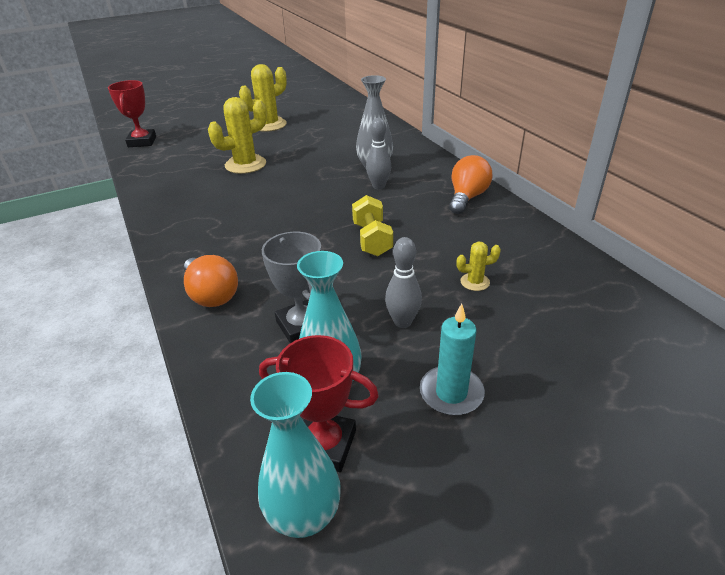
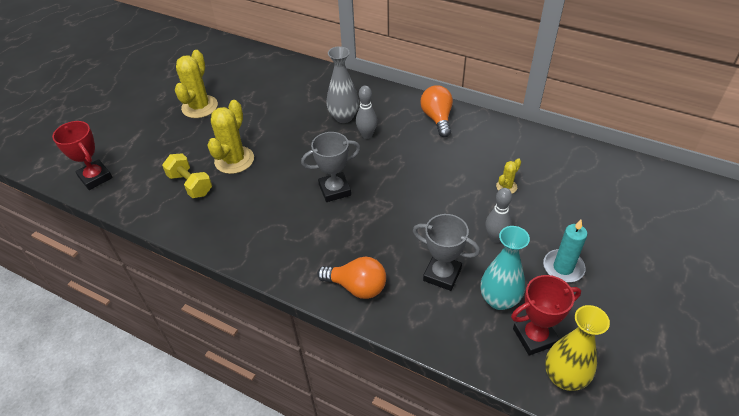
camera: 35 degrees left, 10 degrees up
turquoise vase [250,372,341,538] -> yellow vase [545,305,610,391]
yellow dumbbell [352,195,393,256] -> yellow dumbbell moved to [162,153,212,198]
none -> grey trophy [301,132,361,202]

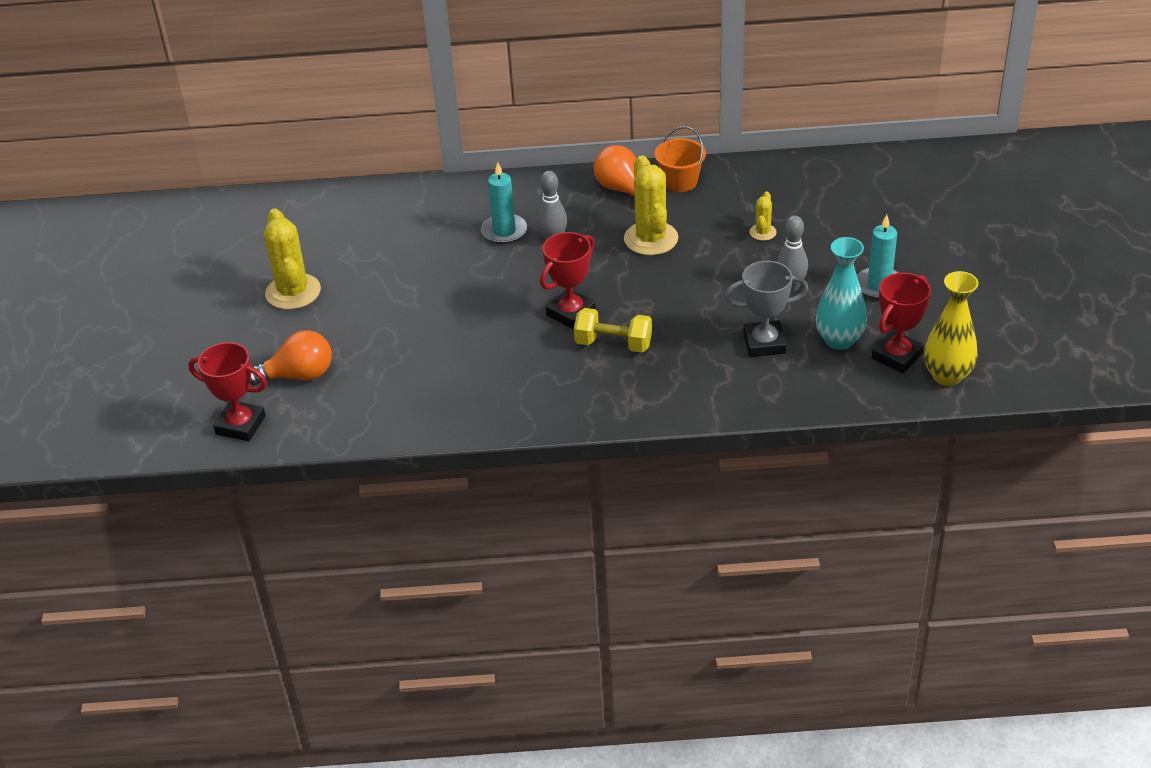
camera: 30 degrees left, 5 degrees down
yellow dumbbell [162,153,212,198] -> yellow dumbbell moved to [574,308,652,353]
yellow cactus [207,100,254,174] -> yellow cactus moved to [624,155,678,255]
grey trophy [301,132,361,202] -> red trophy [540,232,596,329]
orange light bulb [317,257,386,299] -> orange light bulb moved to [250,330,332,385]
grey vase [326,46,359,123] -> turquoise candle [481,162,527,244]
none -> orange bucket [654,126,706,192]

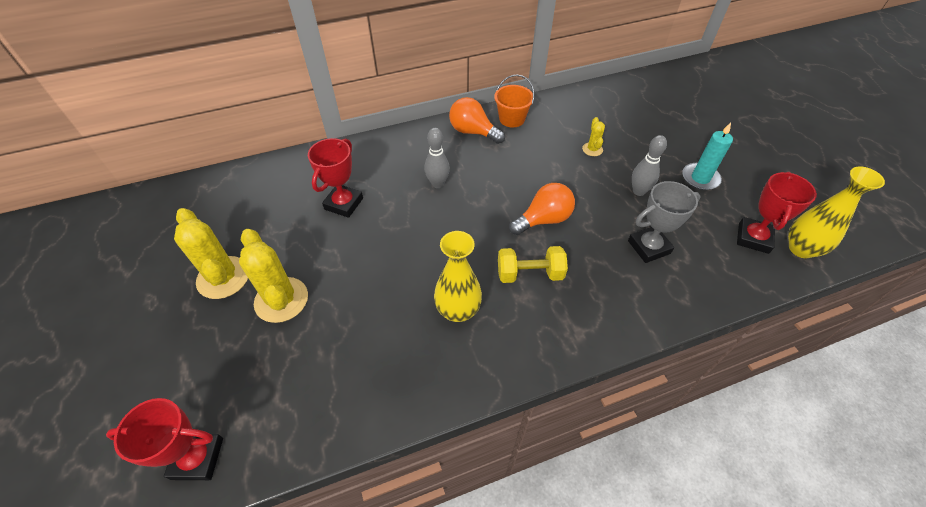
camera: 20 degrees left, 10 degrees up
orange light bulb [250,330,332,385] -> orange light bulb moved to [509,183,575,235]
turquoise candle [481,162,527,244] -> none
red trophy [540,232,596,329] -> red trophy moved to [308,138,363,218]
yellow cactus [624,155,678,255] -> yellow cactus moved to [239,229,308,323]
turquoise vase [816,237,867,350] -> none
none -> yellow vase [434,231,482,322]

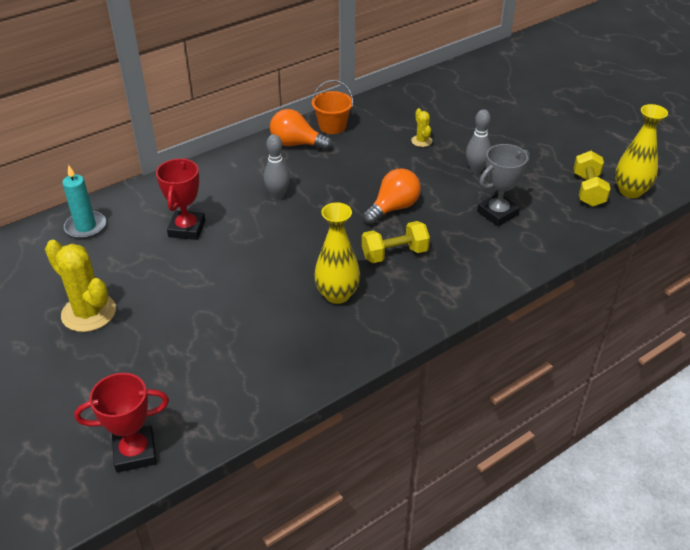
camera: 15 degrees left, 10 degrees down
yellow cactus [239,229,308,323] -> none
turquoise candle [682,123,733,190] -> turquoise candle moved to [62,165,106,239]
red trophy [737,172,817,254] -> yellow dumbbell [574,151,610,207]

